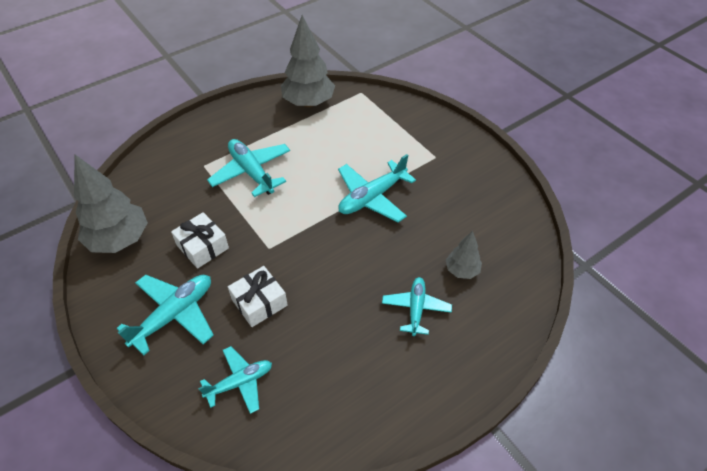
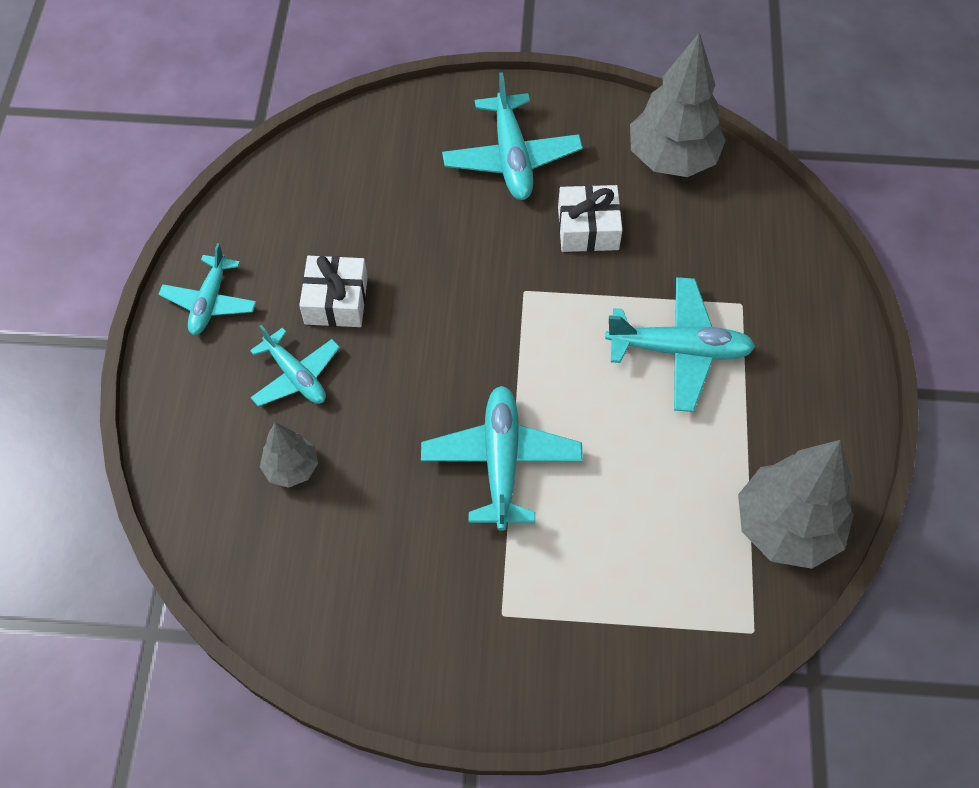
camera: 130 degrees right, 10 degrees up
turquoise plane [198,346,272,414] -> turquoise plane moved to [158,243,256,335]
white gift [228,266,288,327] -> white gift moved to [299,256,368,327]

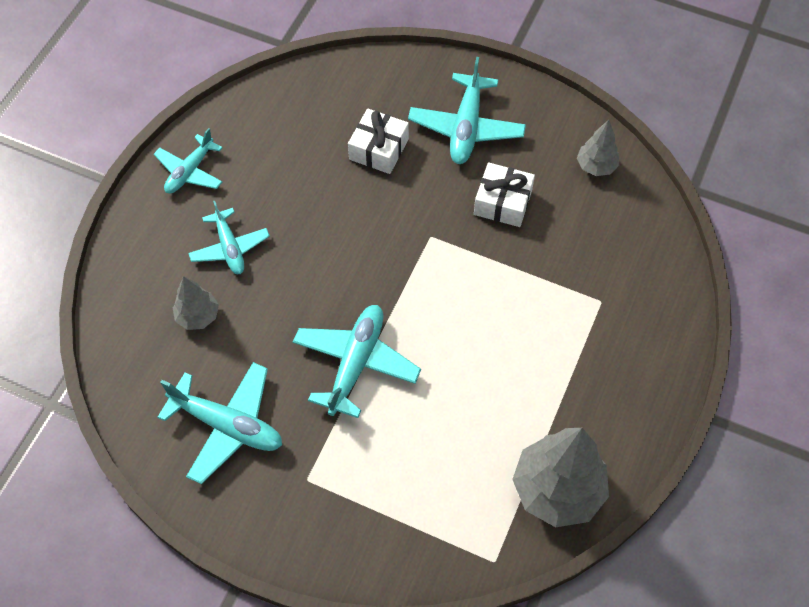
camera: 20 degrees right, 0 degrees up
white gift [299,256,368,327] -> white gift moved to [348,108,409,174]
turquoise plane [605,277,756,412] -> turquoise plane moved to [157,362,282,484]
grey tree [630,32,726,177] -> grey tree [577,120,619,176], size x0.52

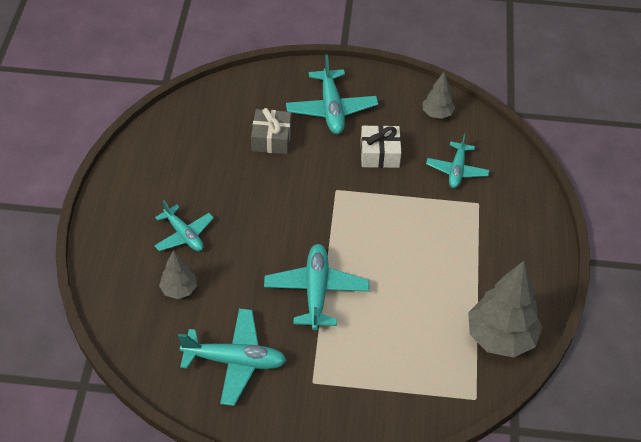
camera: 20 degrees left, 10 degrees down
turquoise plane [154,128,223,194] -> turquoise plane moved to [426,133,490,188]
white gift [348,108,409,174] -> grey gift [251,108,292,154]

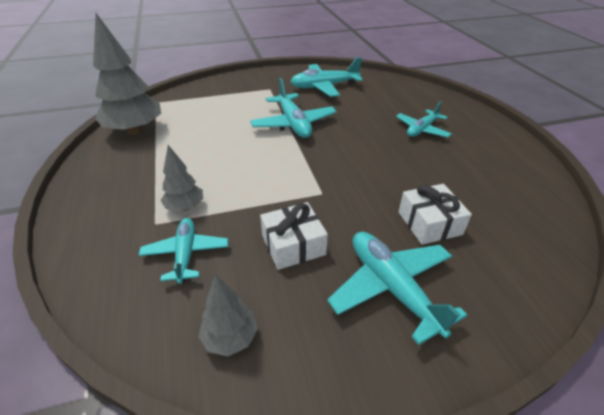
camera: 160 degrees right, 10 degrees down
turquoise plane [154,200,214,251] -> turquoise plane turned 75 degrees counterclockwise [396,102,452,137]
grey tree [159,250,197,299] -> grey tree moved to [160,145,203,212]
grey gift [251,108,292,154] -> white gift [399,184,472,245]

